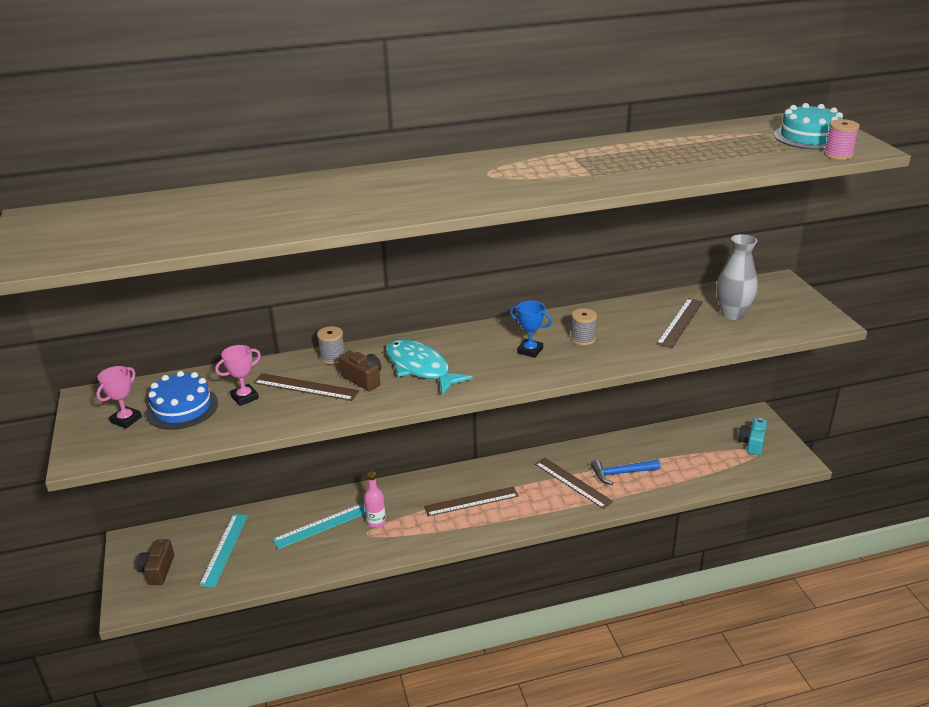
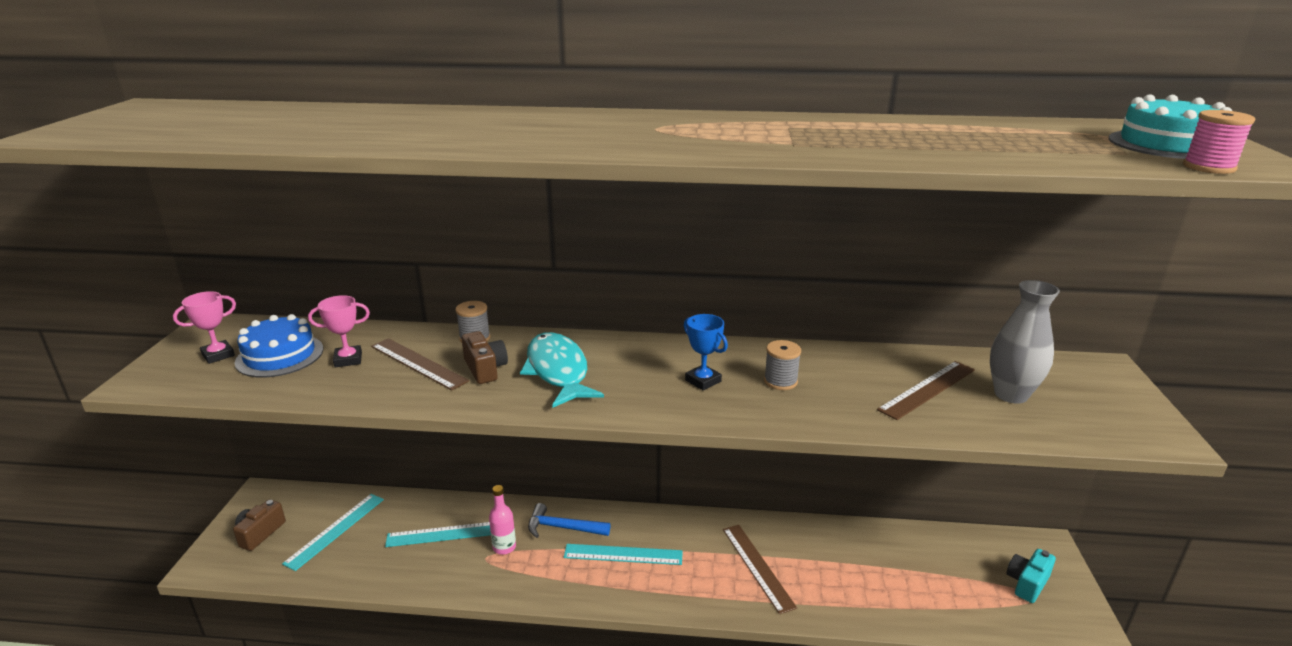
camera: 20 degrees right, 5 degrees down
brown ruler [424,486,519,516] -> turquoise ruler [564,544,683,565]
blue hammer [591,460,660,485] -> blue hammer moved to [528,503,610,538]

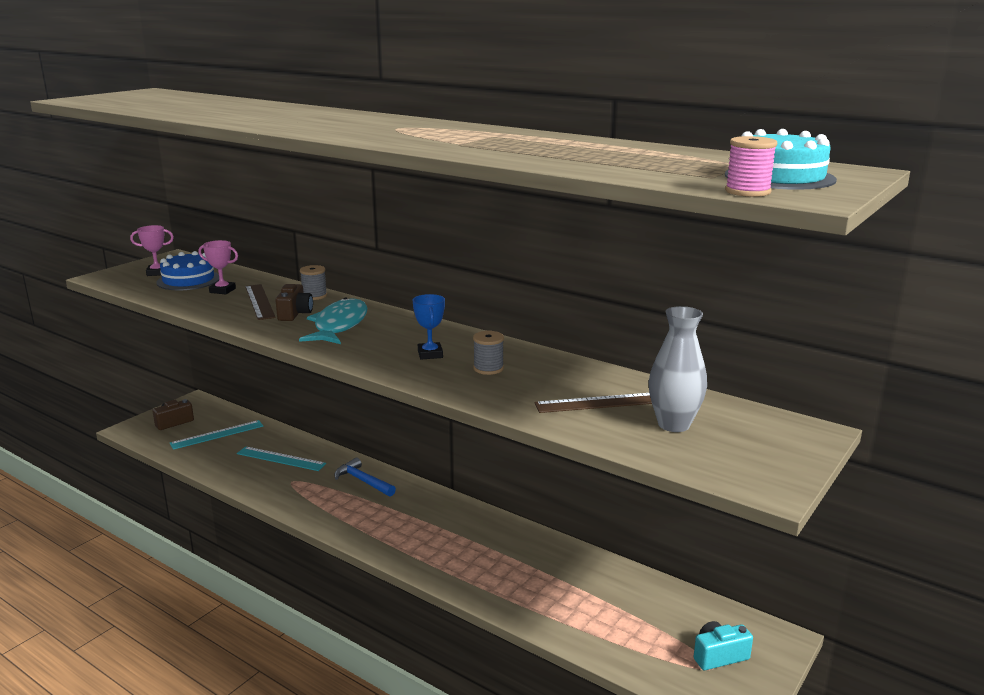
camera: 30 degrees right, 5 degrees down
pink bottle [489,485,516,555] -> none
turquoise ruler [564,544,683,565] -> none
brown ruler [723,525,797,614] -> none

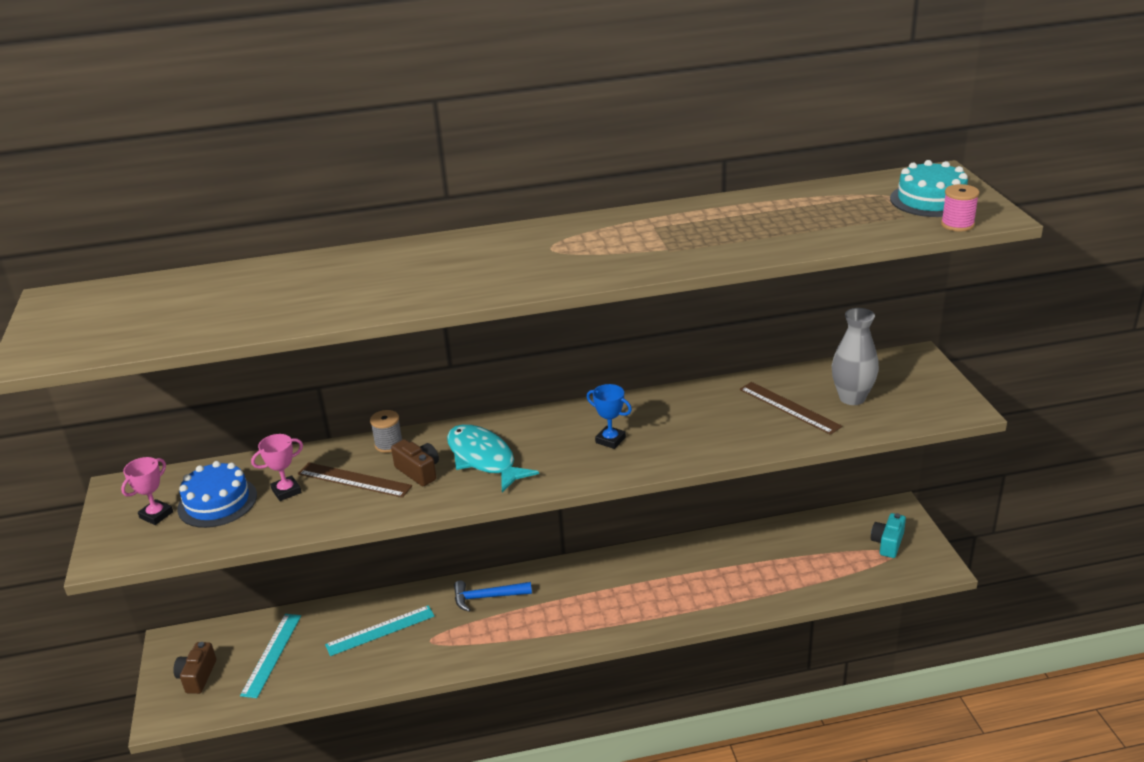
camera: 45 degrees left, 10 degrees up
grey spool [473,331,504,375] -> none
brown ruler [534,393,652,413] -> brown ruler turned 75 degrees counterclockwise [740,382,842,435]

